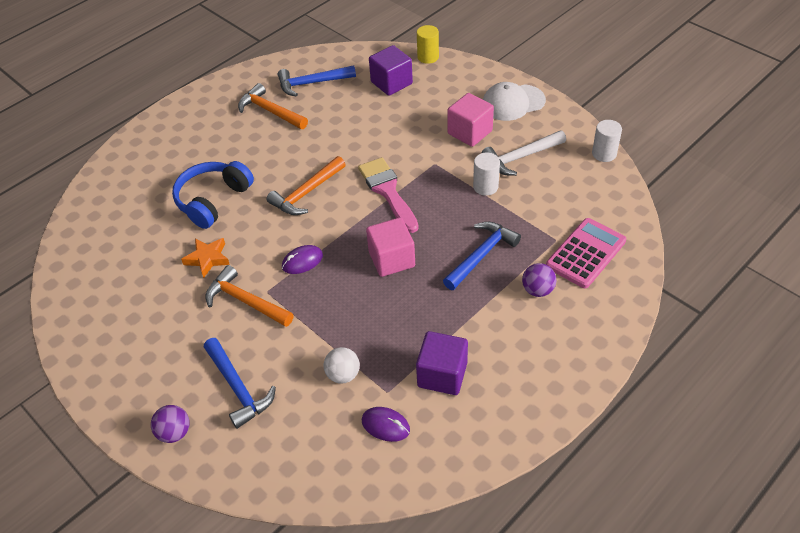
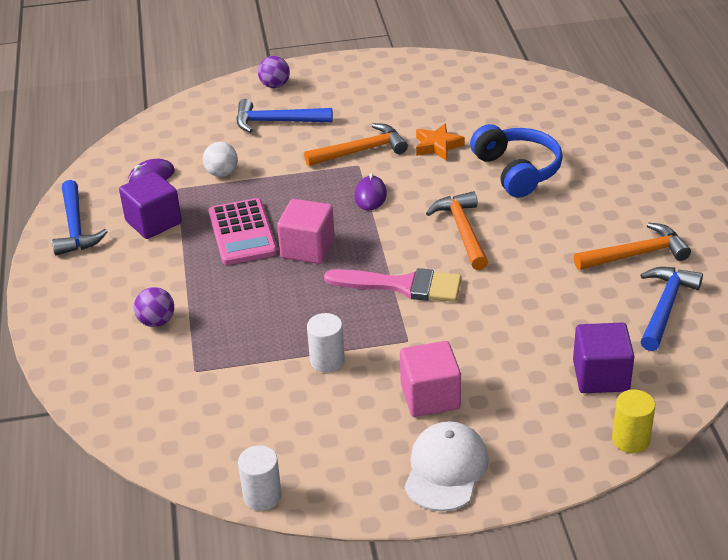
camera: 125 degrees right, 10 degrees down
blue hammer [443,222,521,290] -> blue hammer moved to [52,180,108,255]
white hammer [482,130,566,176] -> none
pink calculator [546,218,626,288] -> pink calculator moved to [209,198,278,265]

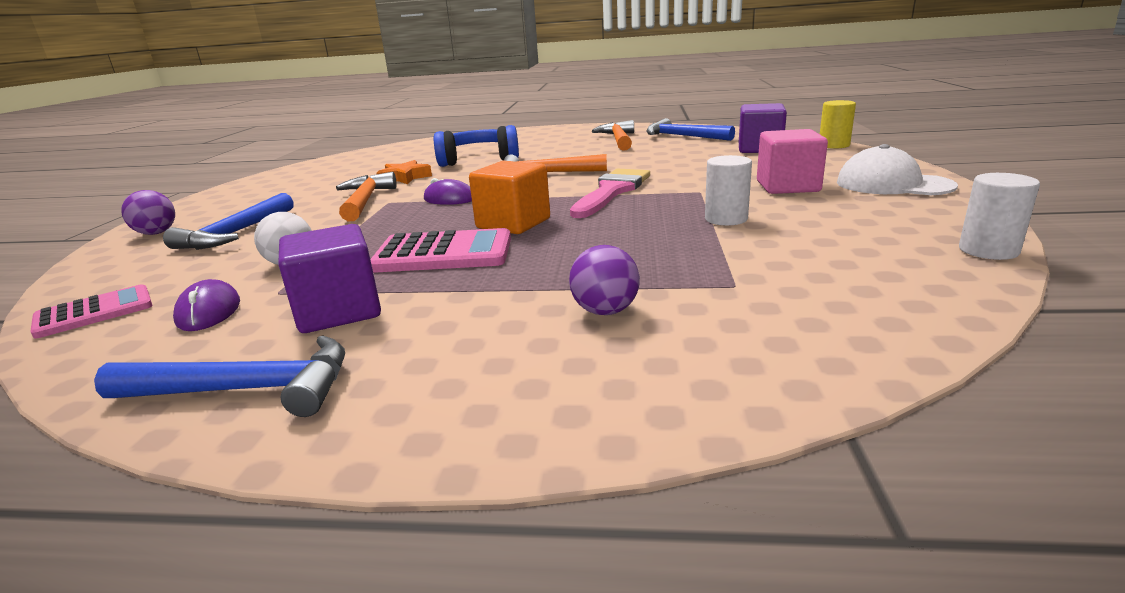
camera: 75 degrees left, 15 degrees down
pink cube [277,199,335,264] -> orange cube [469,161,550,234]
none -> pink calculator [30,284,152,339]

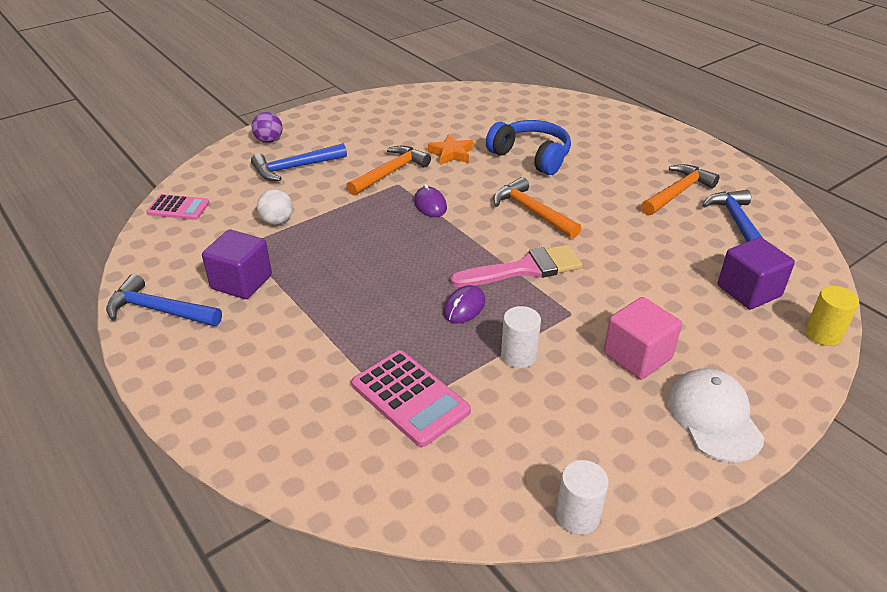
camera: 45 degrees right, 15 degrees up
blue hammer [94,335,345,417] -> blue hammer turned 150 degrees clockwise [106,274,222,326]
purple mouse [173,279,240,331] -> purple mouse moved to [443,285,485,323]
pink calculator [370,228,511,273] -> pink calculator moved to [352,350,471,447]
orange cube [469,161,550,234] -> none
purple ball [569,245,640,315] -> none

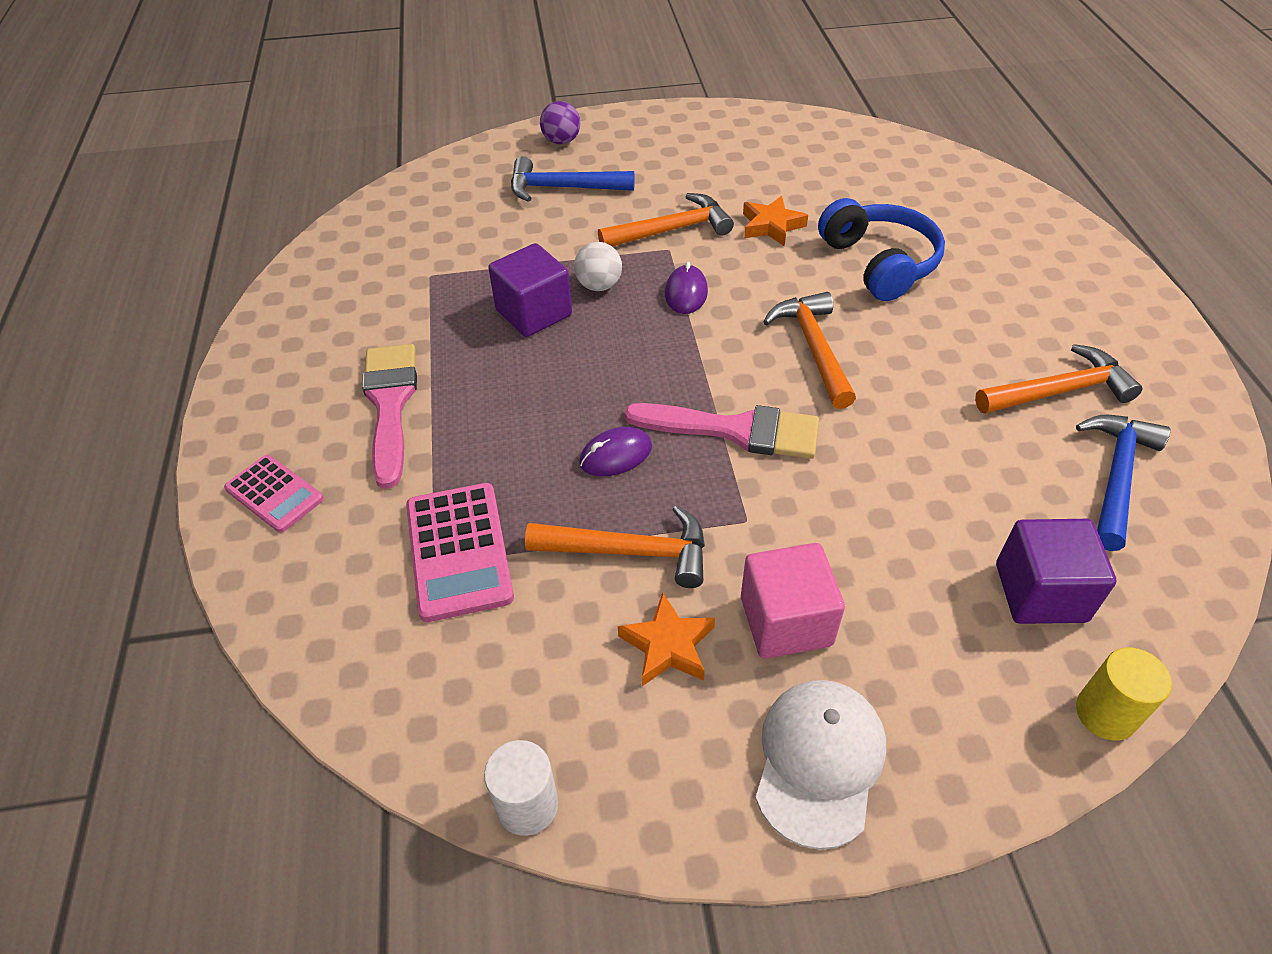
camera: 30 degrees right, 10 degrees up
blue hammer [106,274,222,326] -> none
pink calculator [146,194,210,220] -> pink calculator moved to [224,455,324,533]
purple cube [202,229,272,299] -> purple cube moved to [488,243,572,337]
white ball [257,189,293,225] -> white ball moved to [574,242,622,291]
white cylinder [501,306,541,368] -> orange hammer [525,505,705,588]
none -> pink brush [362,344,417,489]
none -> orange star [618,592,715,686]

